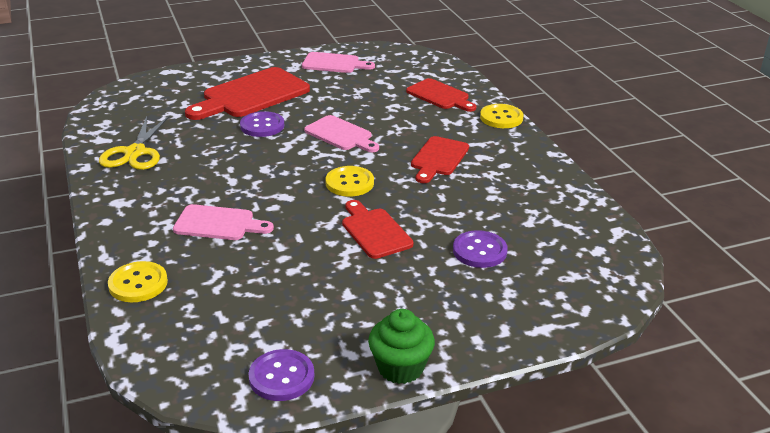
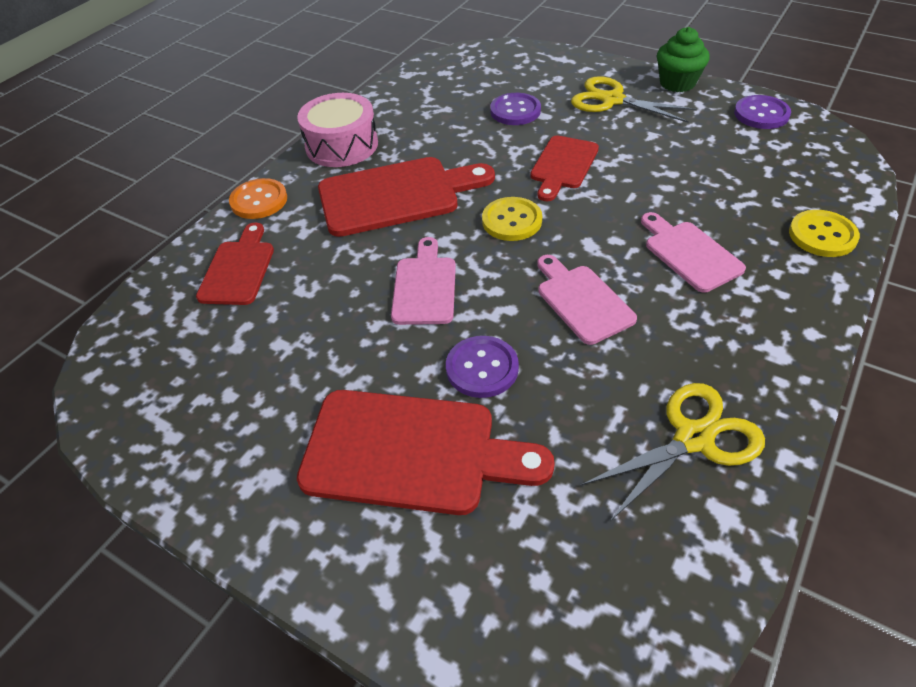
camera: 125 degrees left, 15 degrees up
pink cutting board [302,52,375,73] -> pink cutting board moved to [537,255,637,345]
red cutting board [411,136,469,183] -> red cutting board [318,157,495,237], size x1.66
yellow button [480,104,524,128] -> orange button [229,178,287,219]
none -> pink drum [297,93,378,167]
none -> yellow scissors [571,76,697,123]

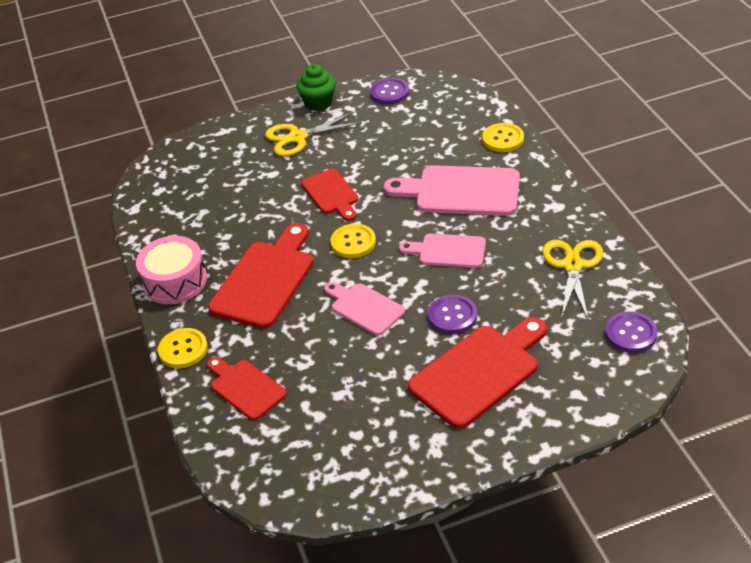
camera: 50 degrees left, 5 degrees down
orange button [229,178,287,219] -> yellow button [158,328,208,368]
purple button [490,93,541,125] -> purple button moved to [605,312,658,353]
pink cutting board [641,212,746,293] -> pink cutting board [384,165,520,216], size x1.66

